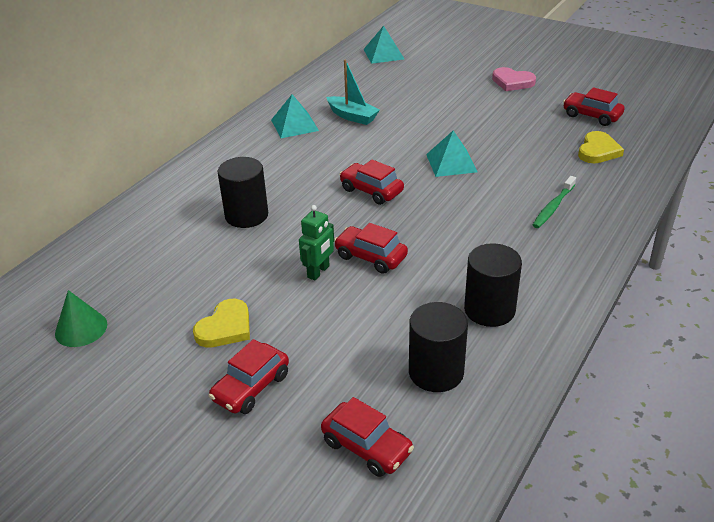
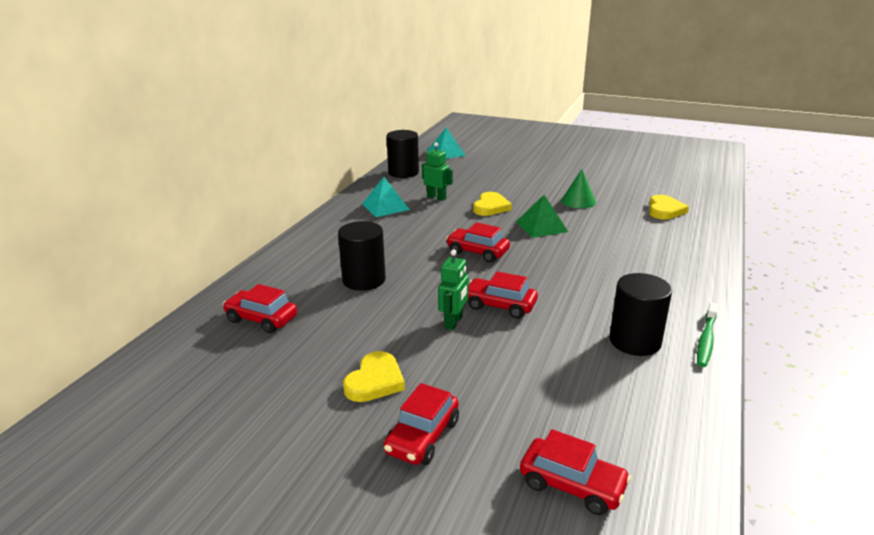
camera: 10 degrees left, 10 degrees down
green cone [55,290,107,347] -> green cone moved to [561,169,596,208]
turquoise boat [326,59,380,125] -> green robot [422,142,453,201]
black cylinder [409,302,468,392] -> black cylinder moved to [386,130,419,178]
turquoise pyramid [426,130,477,177] -> green pyramid [516,195,568,238]
pink heart [492,67,536,91] -> none
green toothbrush [533,176,576,228] -> green toothbrush moved to [697,303,718,367]
red car [563,87,624,126] -> red car moved to [223,284,297,333]
none -> yellow heart [473,192,512,216]

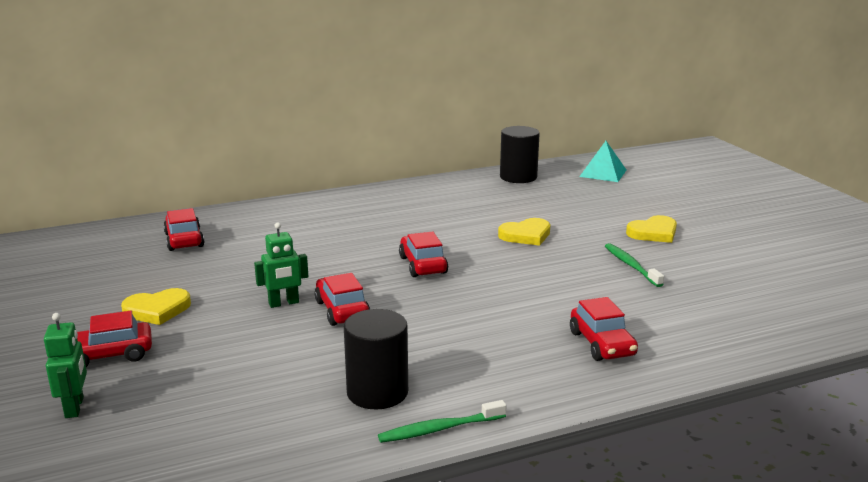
camera: 45 degrees right, 5 degrees down
black cylinder [338,221,386,291] -> none
turquoise pyramid [362,177,410,217] -> none
green robot [422,142,453,201] -> green robot moved to [44,313,87,418]
green pyramid [516,195,568,238] -> none
red car [520,429,631,515] -> red car moved to [570,297,638,361]
green cone [561,169,596,208] -> green toothbrush [605,243,664,287]
yellow heart [649,195,689,219] -> yellow heart moved to [626,215,677,243]

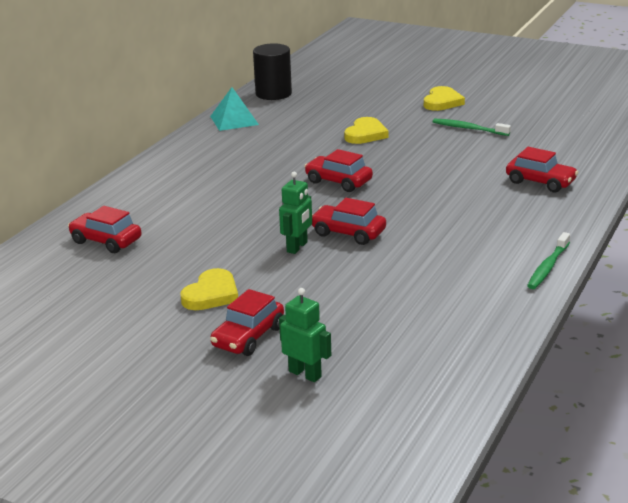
camera: 40 degrees left, 5 degrees up
black cylinder [344,309,408,410] -> none
turquoise pyramid [579,141,626,182] -> turquoise pyramid moved to [210,87,259,131]

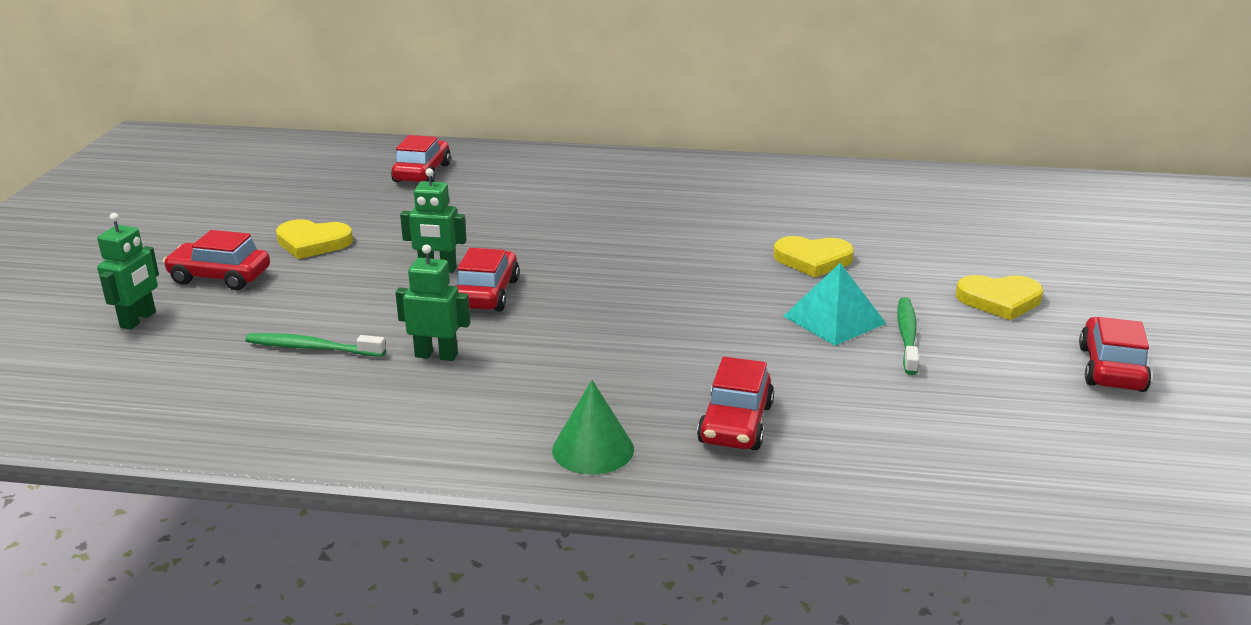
camera: 70 degrees right, 0 degrees up
turquoise pyramid [210,87,259,131] -> turquoise pyramid moved to [784,263,886,346]
black cylinder [253,43,292,100] -> none
red car [304,149,373,192] -> red car moved to [1079,317,1152,392]
green toothbrush [527,232,570,289] -> green toothbrush moved to [245,333,386,357]
none -> green robot [395,245,470,361]
none -> green cone [552,380,634,475]

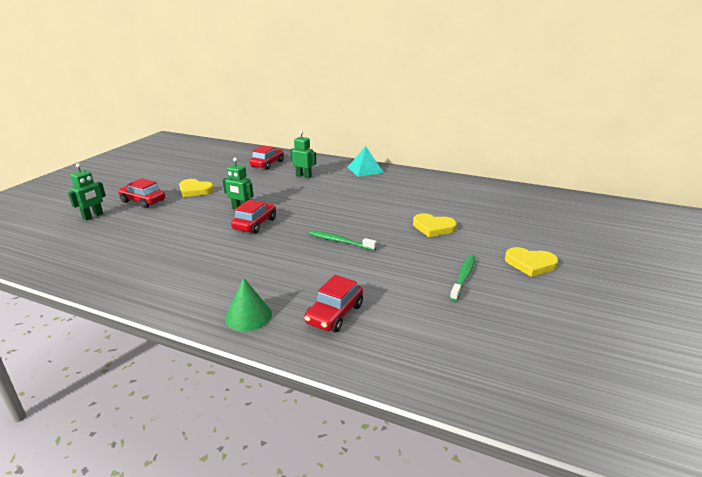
camera: 15 degrees right, 0 degrees up
green toothbrush [245,333,386,357] -> green toothbrush moved to [309,230,377,250]
green robot [395,245,470,361] -> green robot moved to [290,131,316,178]
turquoise pyramid [784,263,886,346] -> turquoise pyramid moved to [348,146,384,177]
red car [1079,317,1152,392] -> none

